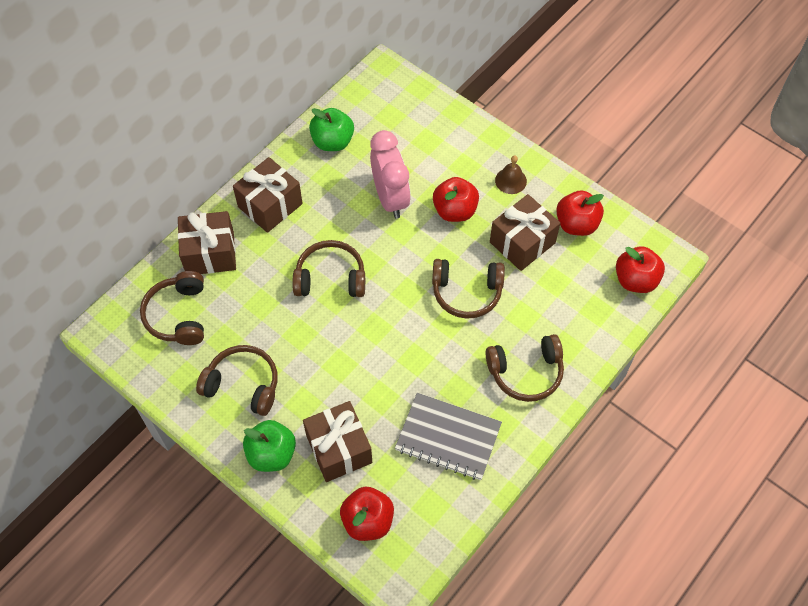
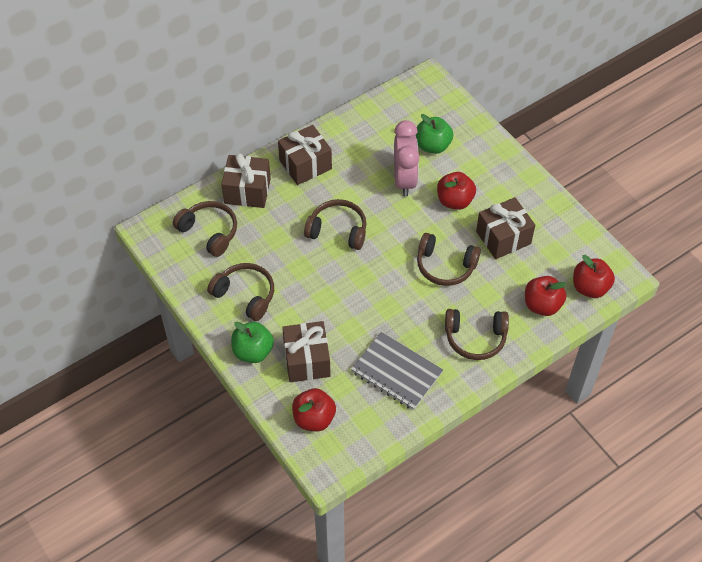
camera: 15 degrees right, 5 degrees down
brown headphones [140,271,204,345] -> brown headphones turned 120 degrees clockwise [173,201,237,257]
green apple [309,108,354,151] -> green apple moved to [416,114,453,154]
brown bell [495,155,527,194] -> none
red apple [556,190,604,236] -> red apple moved to [525,276,566,316]

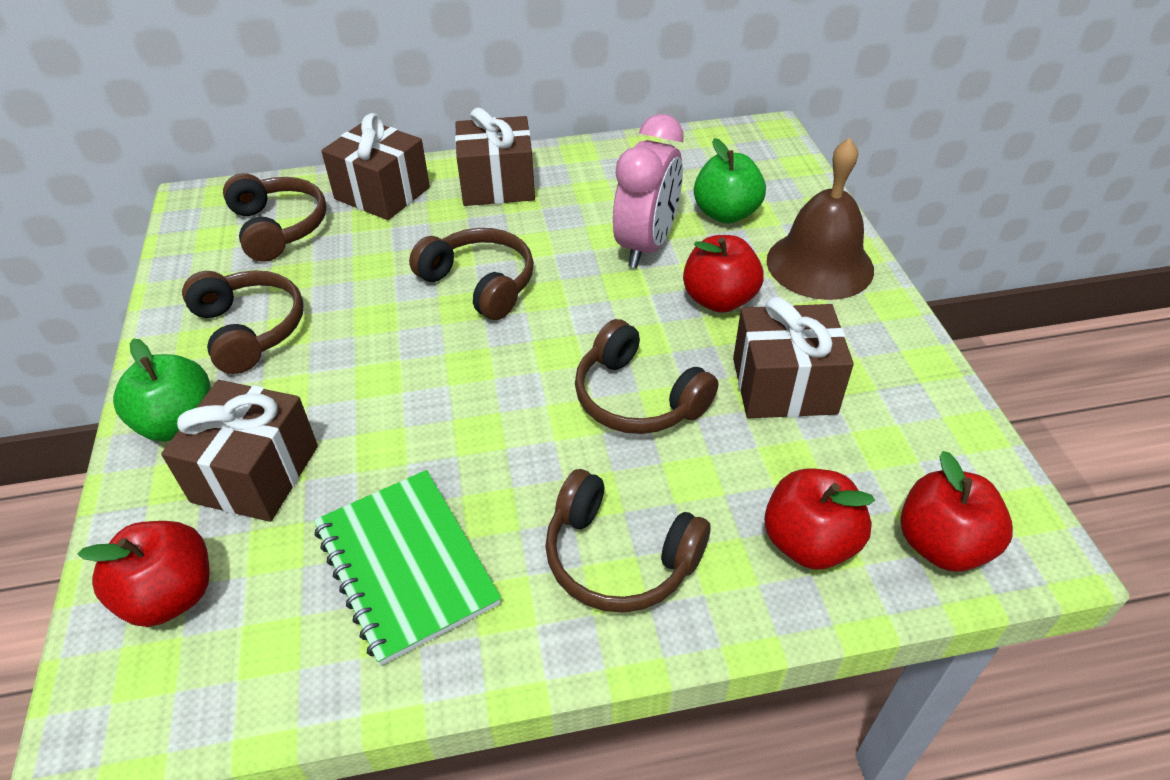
camera: 25 degrees right, 10 degrees down
grey notebook [351,332,443,410] -> green notebook [314,470,501,666]
none -> brown bell [767,138,874,300]

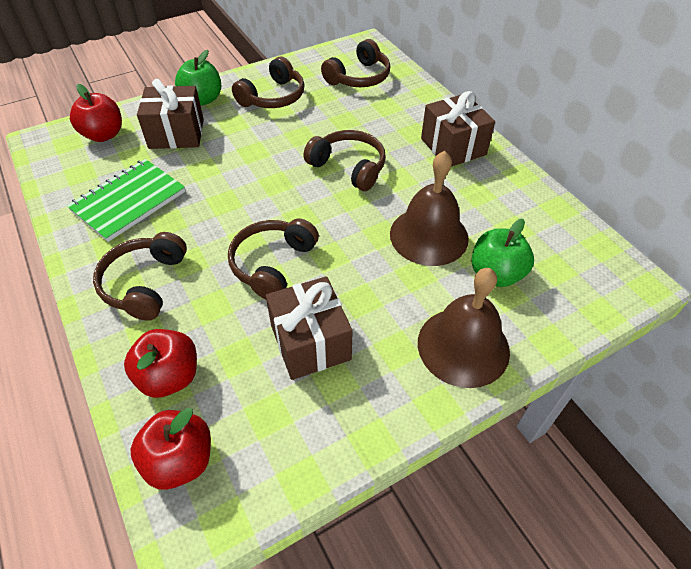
camera: 70 degrees right, 5 degrees up
brown gift [321,113,430,220] -> none
brown headphones [409,228,534,320] -> brown headphones turned 75 degrees counterclockwise [304,130,386,191]
pink clock [613,114,684,268] -> brown bell [390,151,469,266]
red apple [683,235,764,313] -> none

